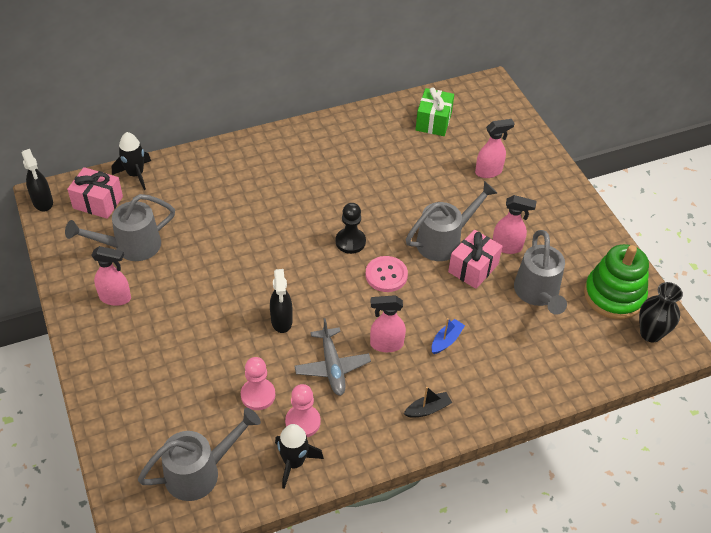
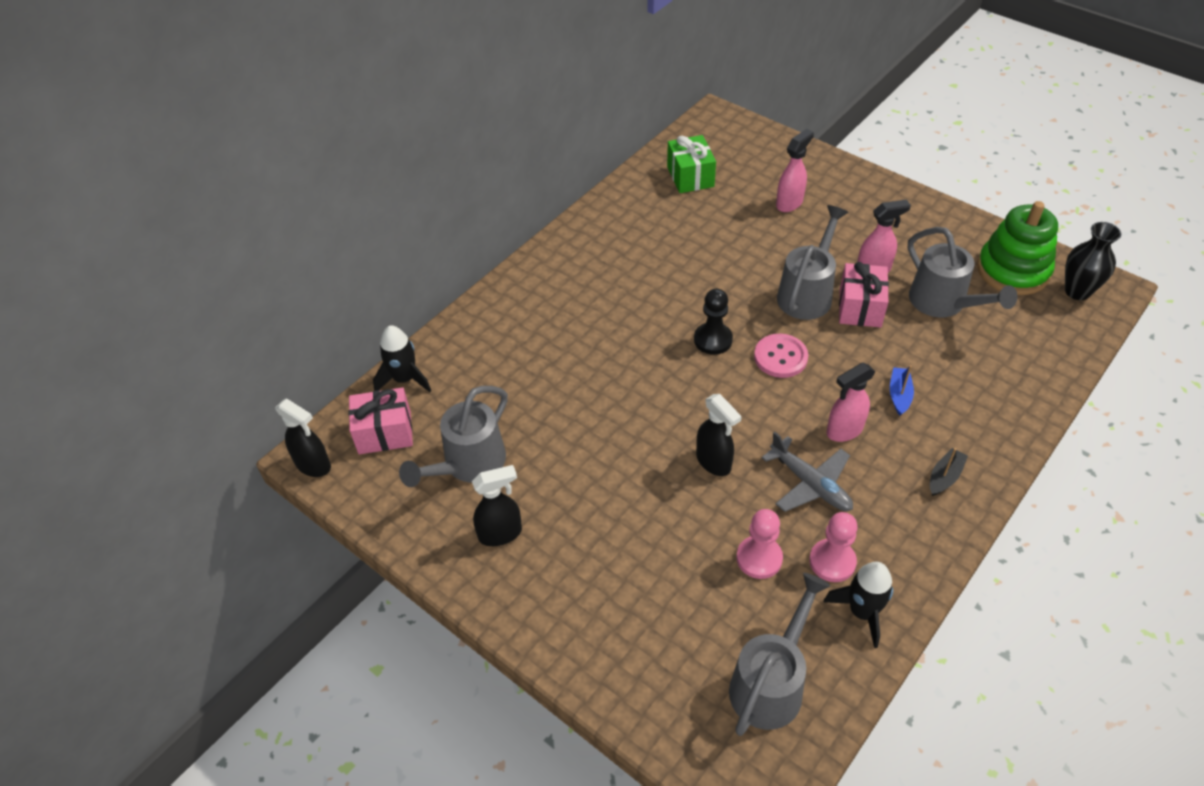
camera: 25 degrees left, 0 degrees up
pink spray bottle [91,246,131,306] -> black spray bottle [472,465,522,546]

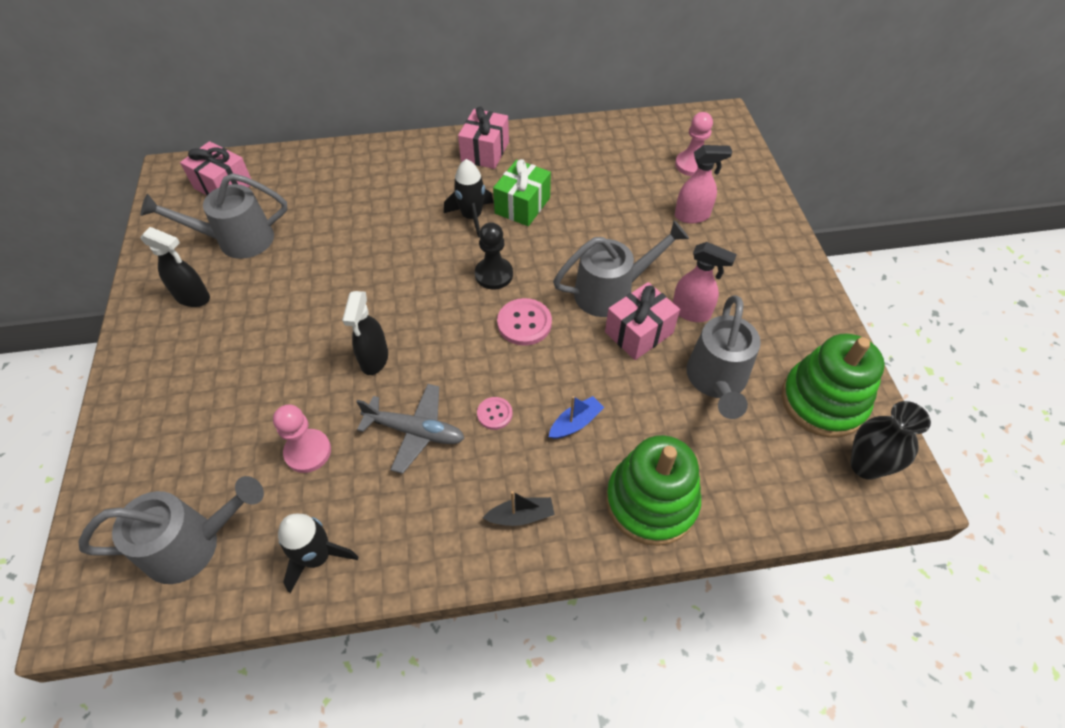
camera: 40 degrees right, 5 degrees up
black spray bottle [275,398,331,477] -> none
black rocket [373,325,431,392] -> black rocket moved to [444,159,494,238]
green gift [667,135,716,193] -> green gift moved to [493,159,551,226]
grey plane [762,432,853,512] -> grey plane turned 75 degrees counterclockwise [356,384,465,474]
pink pawn [809,512,858,582] -> pink pawn moved to [675,112,713,176]
pink spray bottle [826,363,876,442] -> pink button [477,397,512,430]
none -> pink gift [458,107,509,169]
none -> green stacking toy [606,435,701,546]

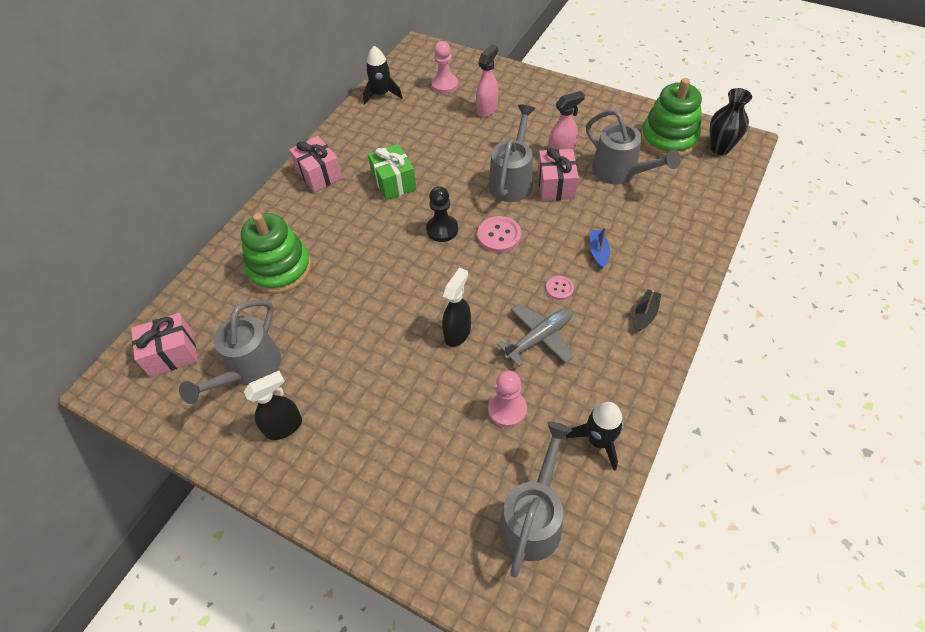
camera: 50 degrees left, 0 degrees up
black spray bottle [342,291,388,375] -> black spray bottle turned 105 degrees counterclockwise [442,268,471,347]
black rocket [444,159,494,238] -> black rocket moved to [363,46,403,104]
green stacking toy [606,435,701,546] -> green stacking toy moved to [241,213,312,294]

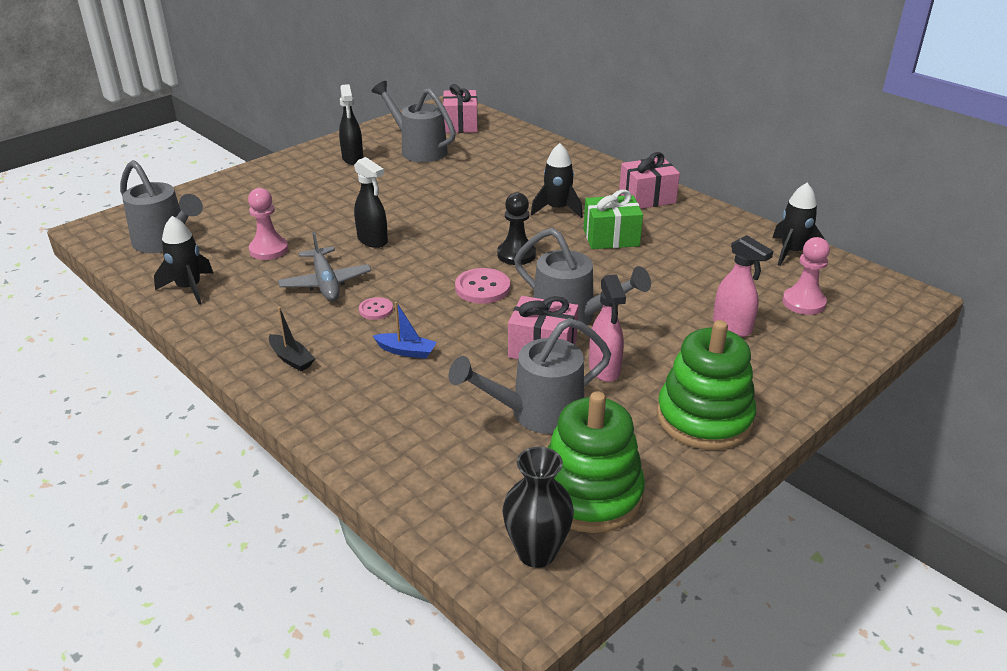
camera: 105 degrees right, 20 degrees down
green stacking toy [241,213,312,294] -> green stacking toy moved to [657,320,756,450]
none -> black rocket [531,143,583,218]

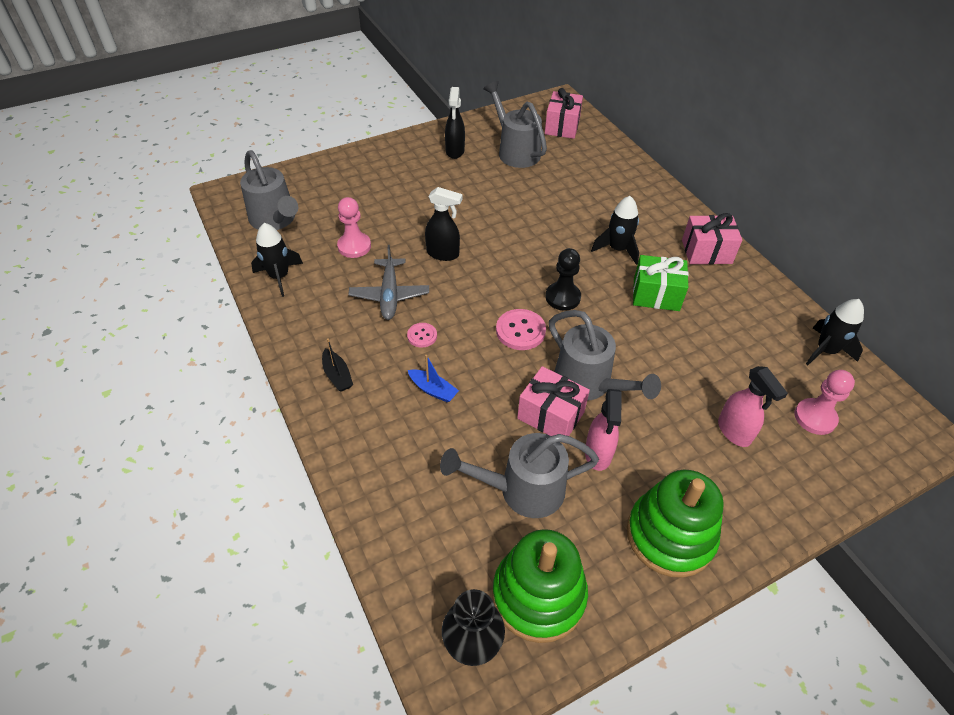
camera: 15 degrees right, 15 degrees up
black spray bottle [354,157,388,248] -> black spray bottle turned 45 degrees counterclockwise [425,187,463,261]

